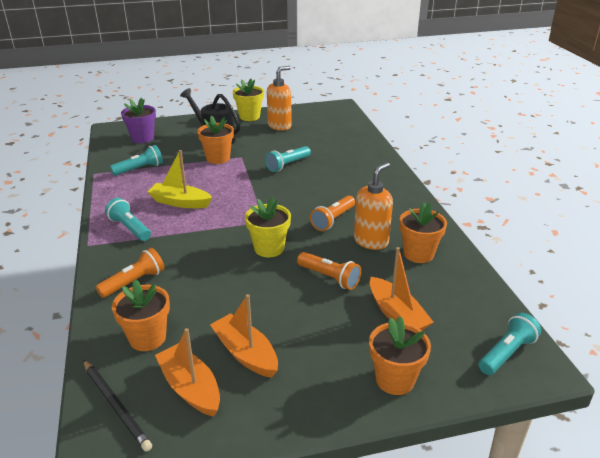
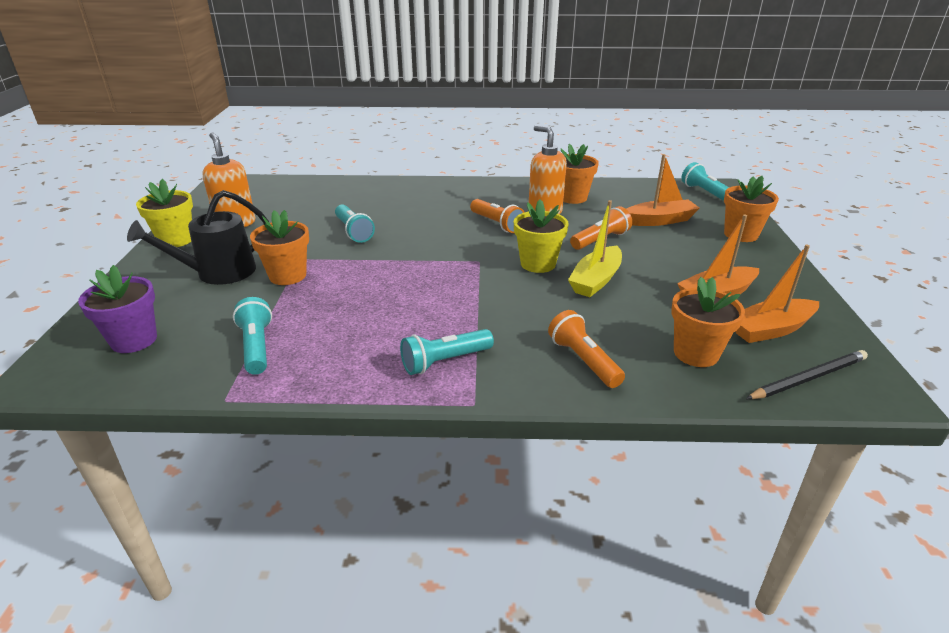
camera: 75 degrees left, 0 degrees up
yellow boat [147,150,213,208] -> yellow boat moved to [568,200,622,297]

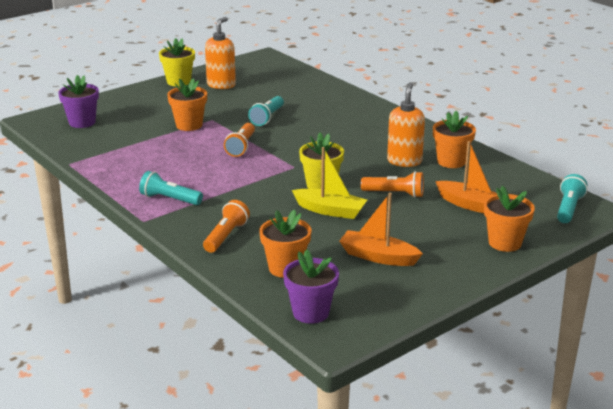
camera: 50 degrees right, 5 degrees down
black watering can [127,190,269,285] -> none
turquoise flashlight [233,297,272,375] -> none
orange flashlight [470,199,524,233] -> orange flashlight moved to [224,123,255,157]
yellow boat [568,200,622,297] -> yellow boat turned 150 degrees counterclockwise [292,147,367,219]
orange boat [735,245,819,343] -> none
black pencil [746,350,868,399] -> purple flower pot [283,249,339,324]

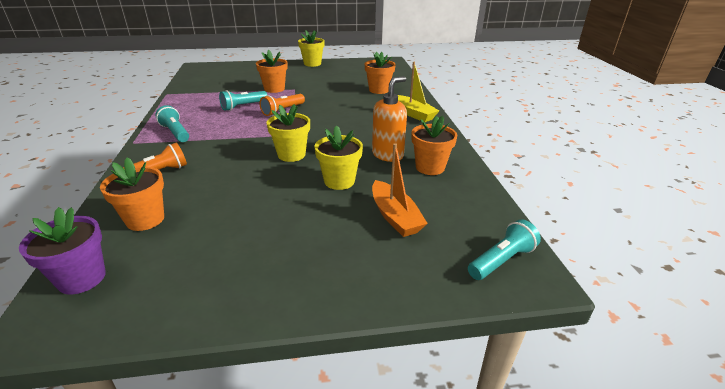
camera: 30 degrees right, 5 degrees up
purple flower pot [58,75,99,128] -> none
orange soap dispenser [205,17,236,89] -> none
turquoise flashlight [248,96,284,126] -> turquoise flashlight moved to [219,90,267,111]
yellow boat [292,147,367,219] -> yellow boat moved to [398,62,439,122]
orange boat [339,193,423,266] -> none
orange flashlight [361,171,424,198] -> yellow flower pot [315,125,363,190]
orange flower pot [484,186,535,252] -> orange flower pot moved to [365,52,396,94]

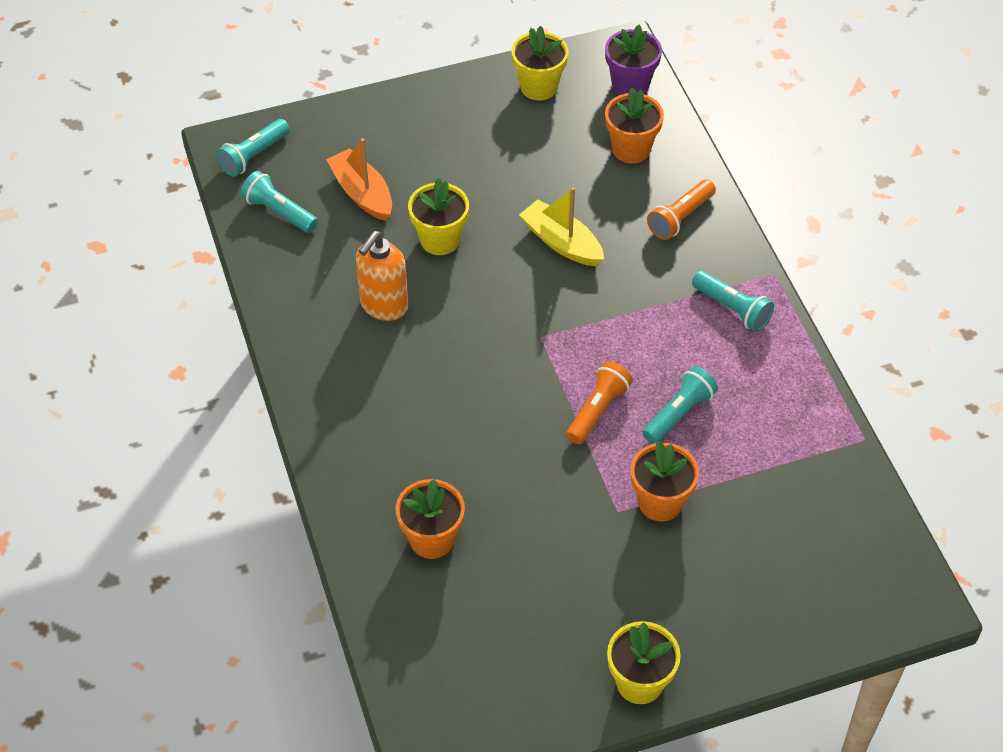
camera: 170 degrees right, 20 degrees up
yellow flower pot [266,104,310,162] -> yellow flower pot moved to [512,26,569,100]
yellow boat [398,62,439,122] -> yellow boat moved to [519,187,604,266]
orange flower pot [412,116,457,175] -> none
none -> turquoise flashlight [240,171,318,233]

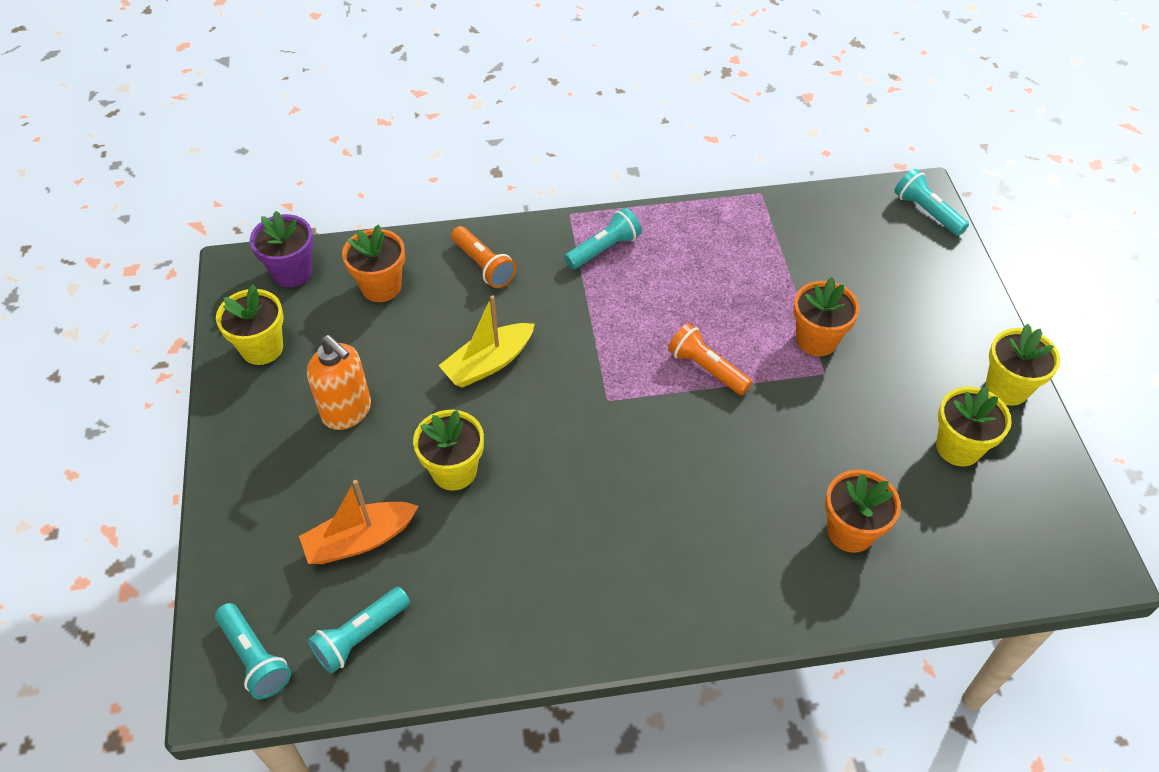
camera: 80 degrees left, 0 degrees up
orange soap dispenser [356,231,408,321] -> orange soap dispenser moved to [307,335,371,430]
turquoise flashlight [642,366,718,444] -> turquoise flashlight moved to [894,169,969,236]
none -> yellow flower pot [936,386,1012,467]

